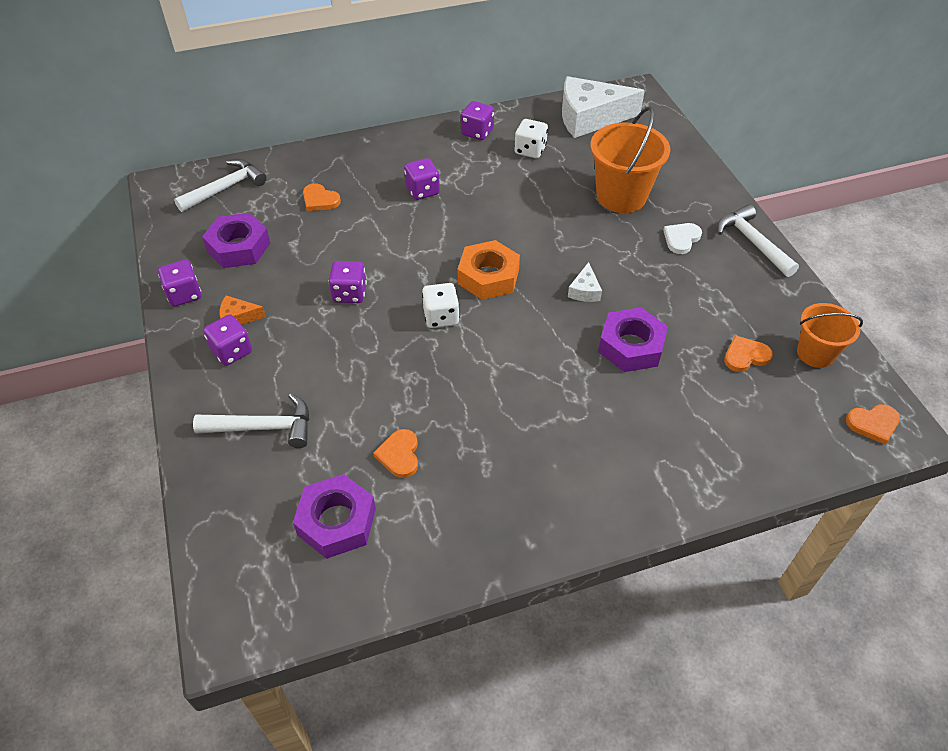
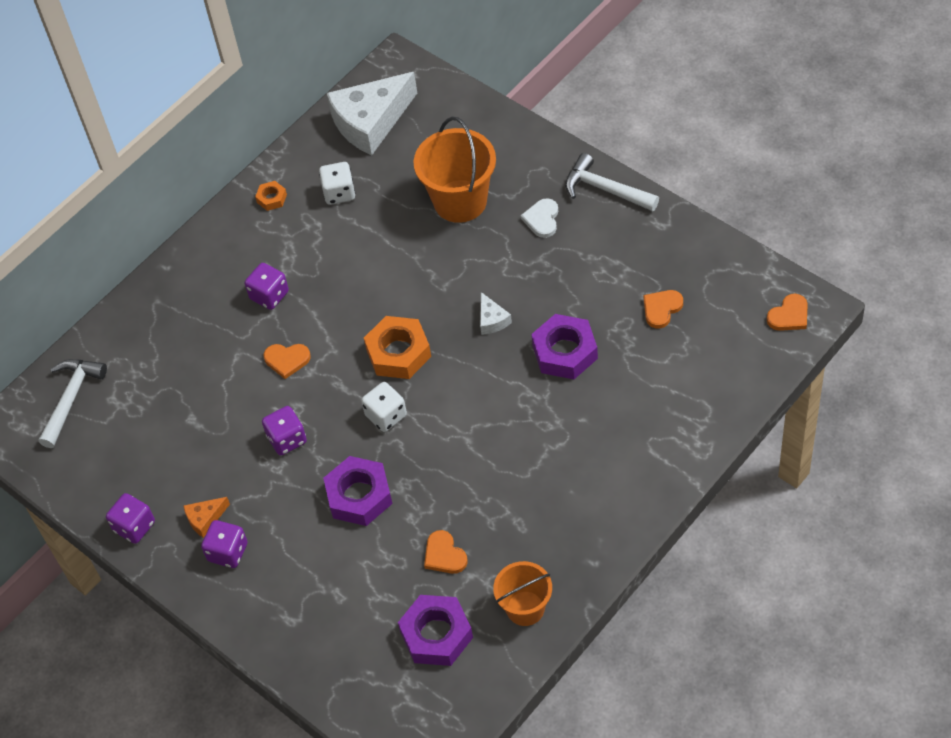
camera: 25 degrees left, 5 degrees up
white hammer [193,393,309,448] -> none
purple nut [202,212,270,268] -> purple nut moved to [323,456,393,526]
orange heart [303,183,341,211] -> orange heart moved to [263,344,311,379]
purple dice [461,101,494,140] -> orange nut [255,181,287,211]
orange bucket [797,303,863,368] -> orange bucket moved to [493,561,552,626]

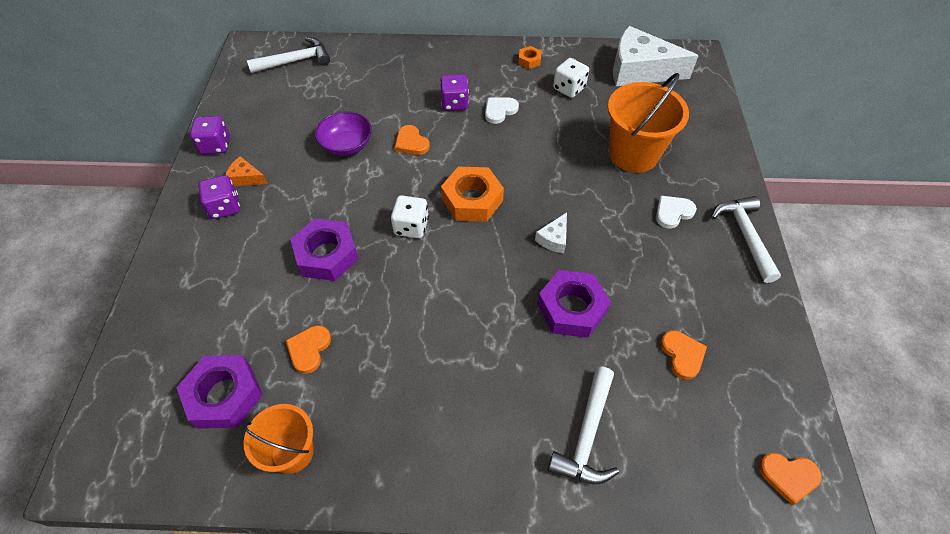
camera: 45 degrees right, 0 degrees up
purple dice [262,406,307,455] -> none
orange heart [644,290,683,329] -> orange heart turned 75 degrees clockwise [660,330,707,380]
none -> purple bowl [315,111,372,156]
none -> white heart [485,97,519,124]
none -> white hammer [548,366,619,484]

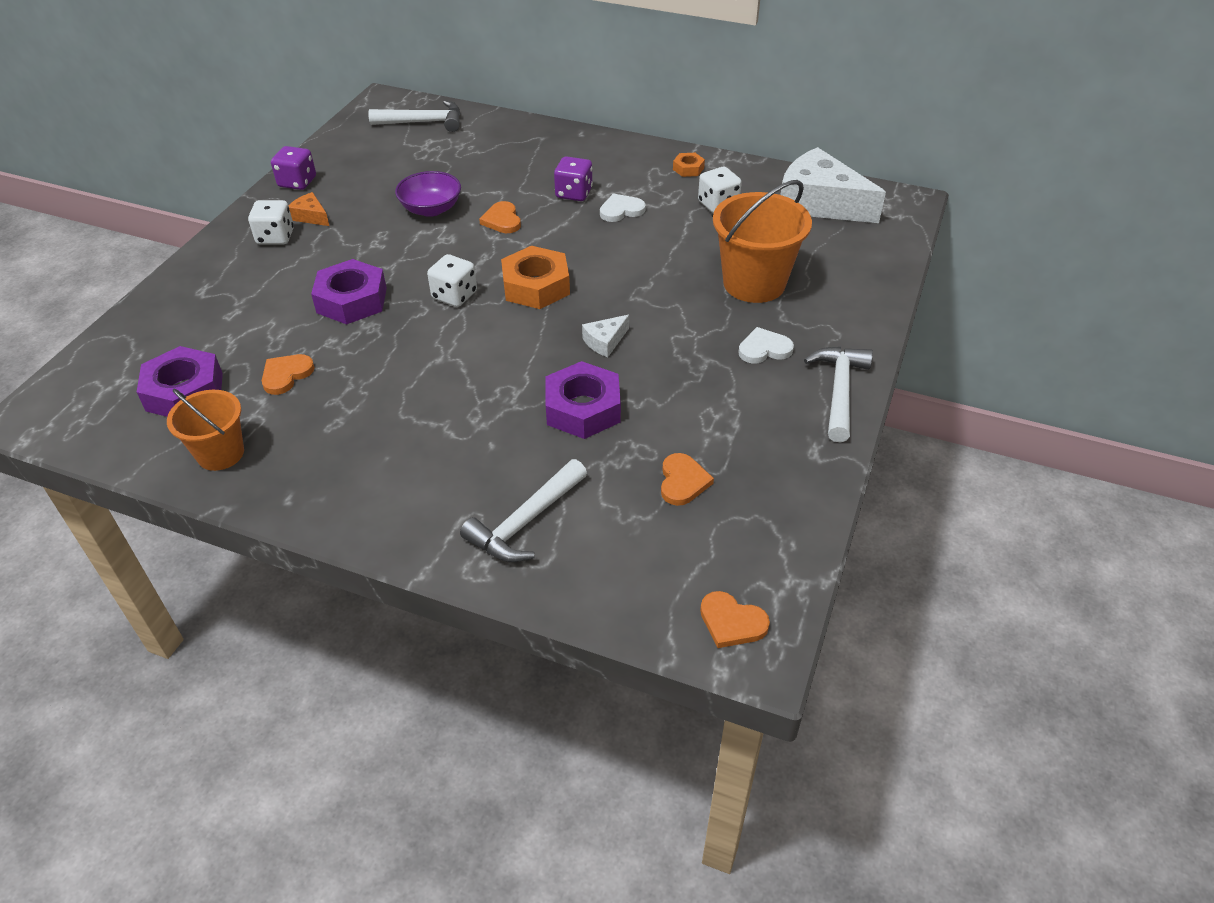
camera: 20 degrees right, 10 degrees down
purple dice [198,175,240,219] -> white dice [248,200,294,245]

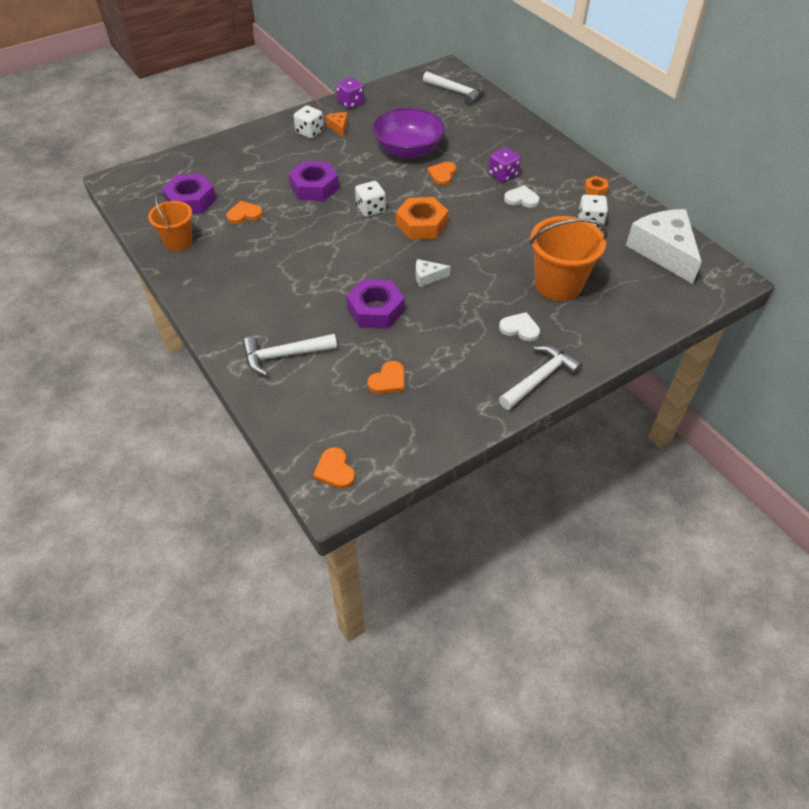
camera: 35 degrees right, 5 degrees up
purple bowl [395,171,461,217] -> purple bowl [372,107,445,159], size x1.57

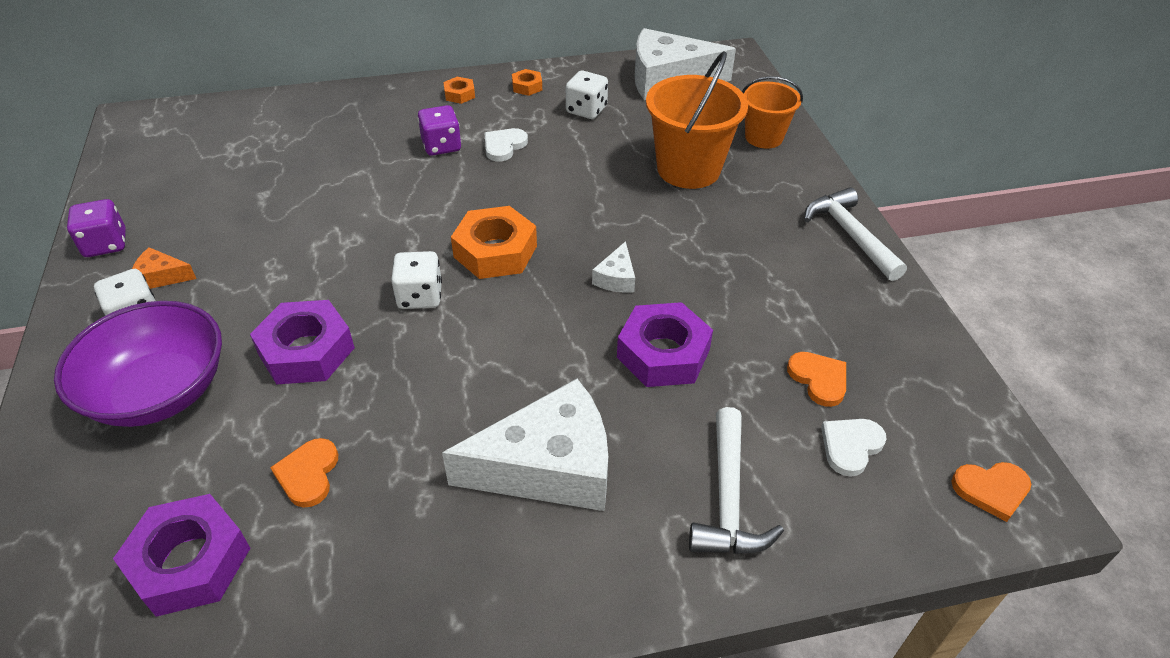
camera: 70 degrees left, 5 degrees down
orange bucket [148,193,192,251] -> orange bucket moved to [742,76,803,149]
purple bowl [372,107,445,159] -> purple bowl moved to [54,301,222,427]
white hammer [423,71,484,105] -> none
orange heart [427,162,456,185] -> none
white heart [499,312,540,342] -> white heart moved to [821,419,887,477]
none -> white cheese [442,379,608,511]
none -> orange nut [443,77,475,104]

